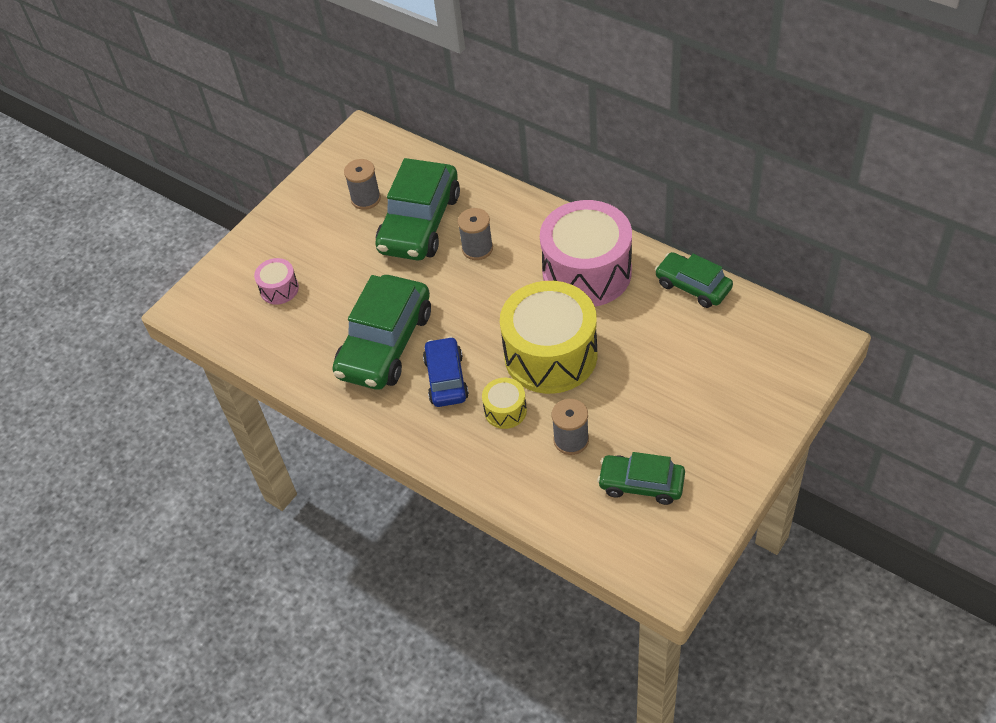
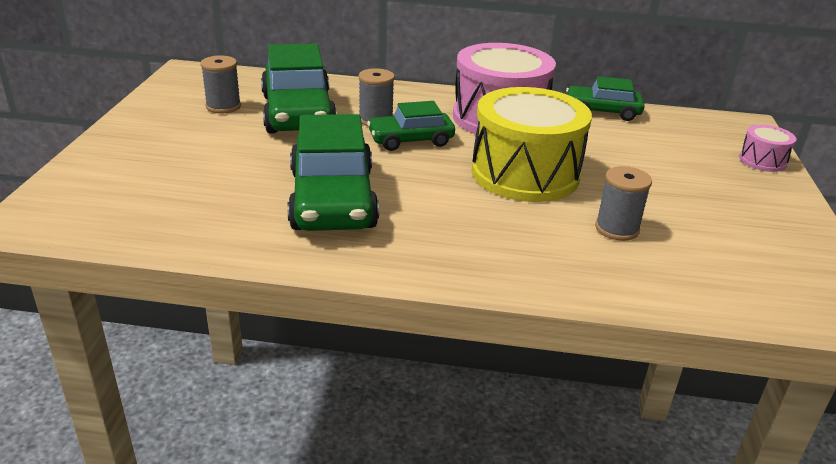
camera: 35 degrees left, 20 degrees down
pink drum [254,258,299,305] -> pink drum moved to [739,125,796,172]
blue car [423,336,469,407] -> none
yellow drum [482,378,527,429] -> none
green car [597,452,685,505] -> green car moved to [367,101,455,151]

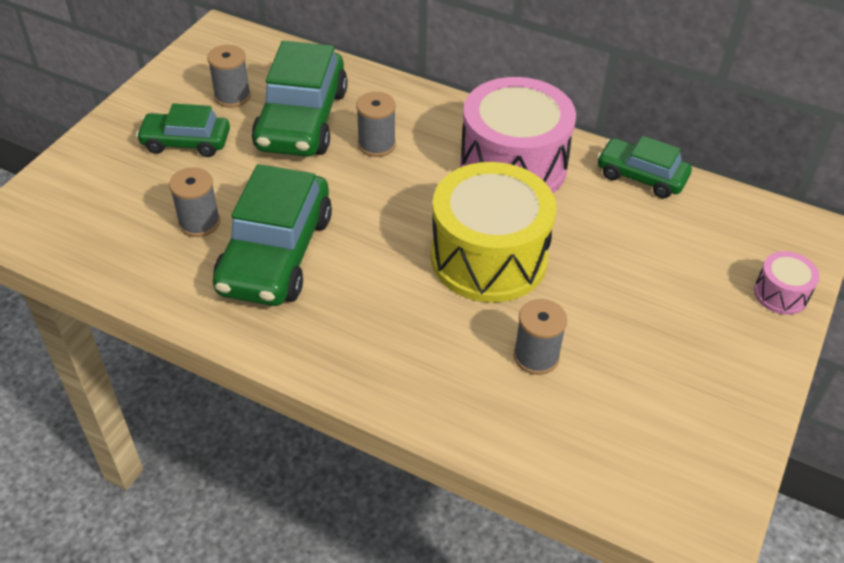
camera: 20 degrees right, 15 degrees up
green car [367,101,455,151] -> green car moved to [136,103,230,157]
none -> grey spool [169,167,220,237]

